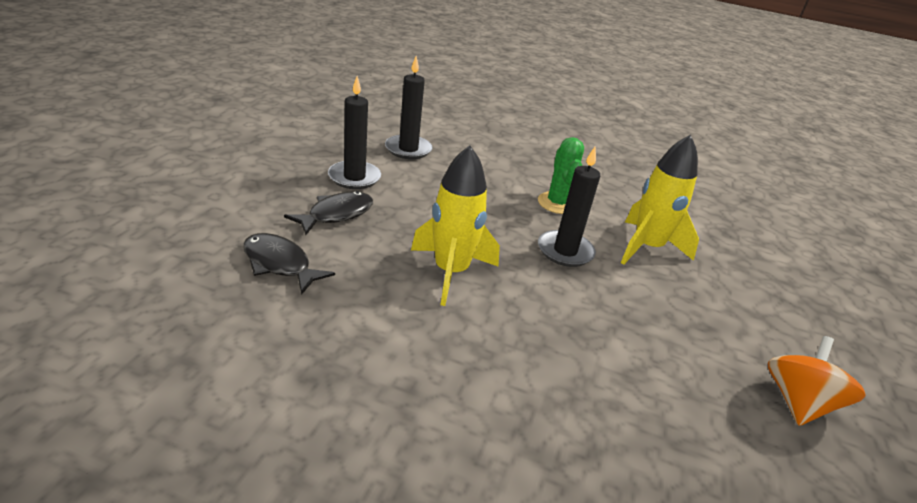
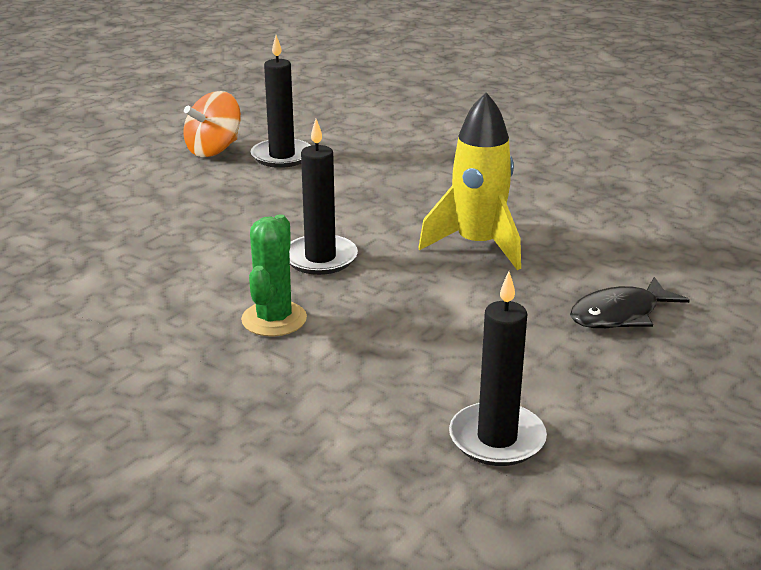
camera: 160 degrees left, 5 degrees down
black fish [243,233,335,295] -> none
black candle [328,76,381,189] -> black candle moved to [251,35,311,168]
yellow rocket [621,135,699,265] -> none

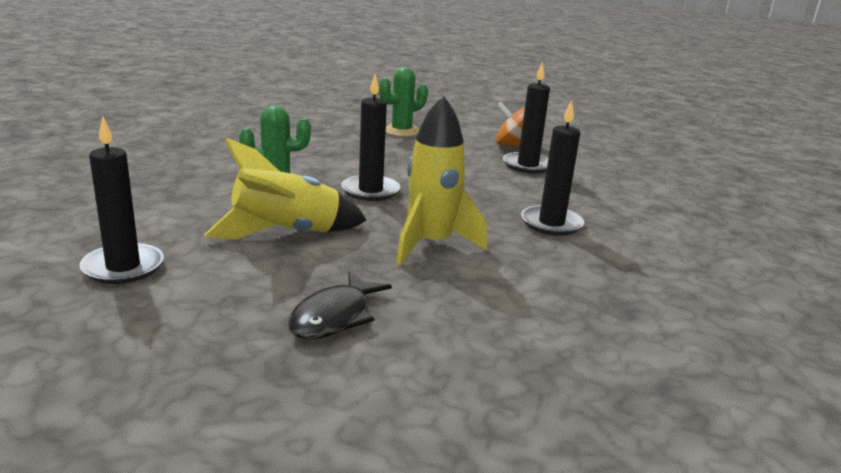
camera: 70 degrees right, 5 degrees down
black fish [570,277,690,328] -> black fish turned 105 degrees counterclockwise [288,271,392,339]
none -> yellow rocket [204,138,367,240]
none -> green cactus [379,67,428,137]
none -> black candle [521,100,584,236]

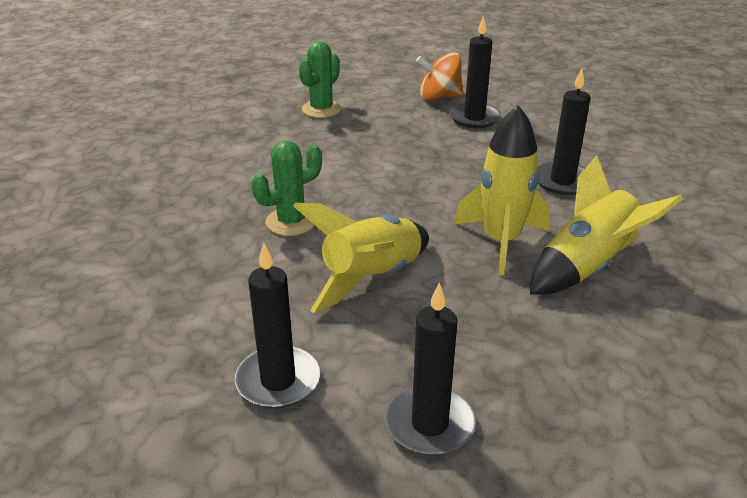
camera: 25 degrees left, 10 degrees up
black fish [288,271,392,339] -> none
black candle [341,74,400,201] -> black candle moved to [385,283,476,456]
none -> yellow rocket [530,155,683,295]

